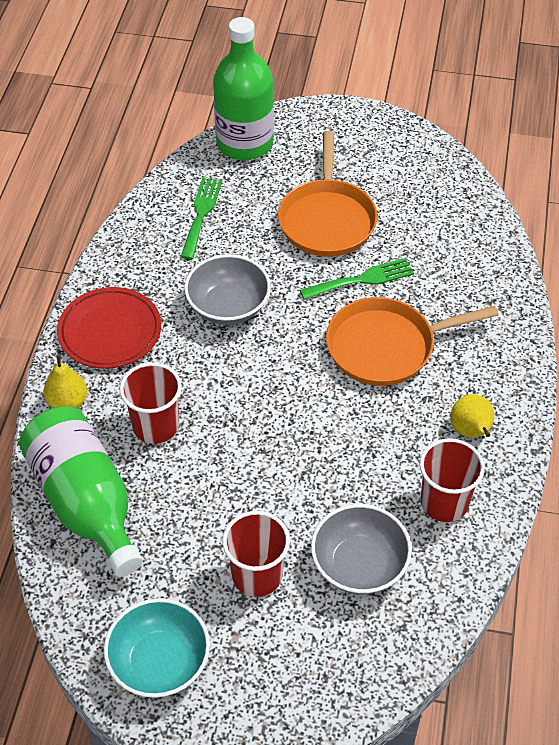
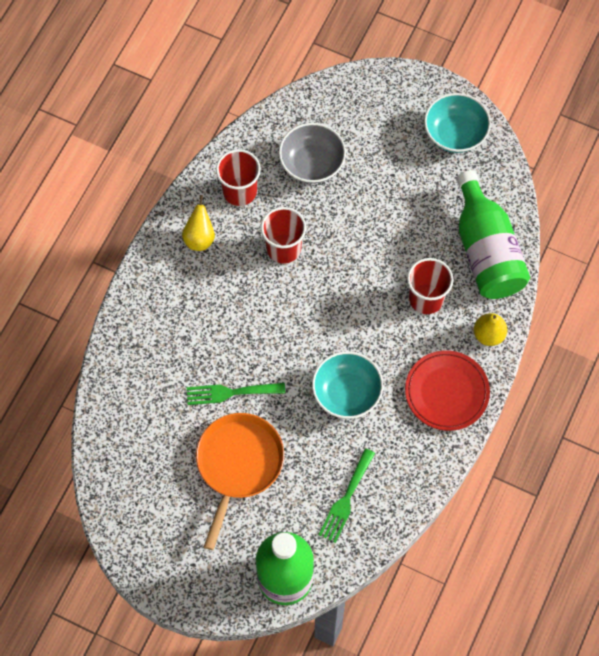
camera: 165 degrees left, 15 degrees up
grey bowl [184,254,271,325] -> turquoise bowl [312,351,383,419]
red cup [222,511,290,597] -> red cup moved to [261,207,306,264]
orange pan [326,297,499,386] -> none

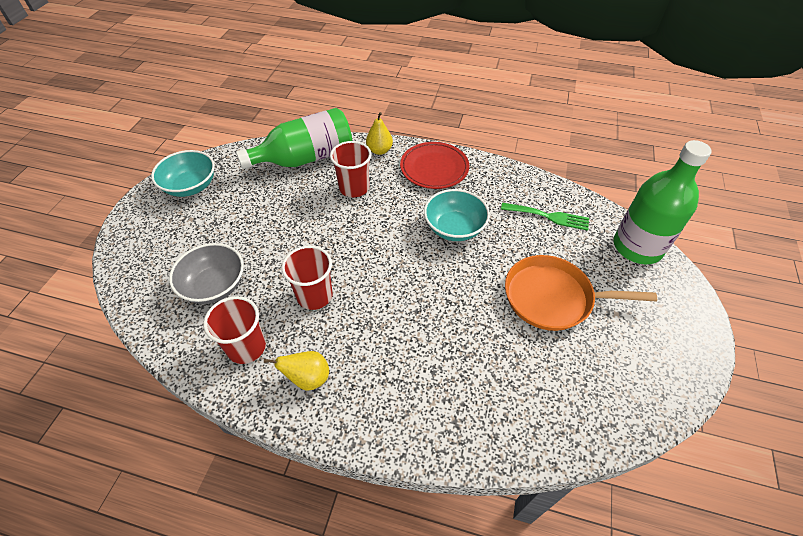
camera: 100 degrees left, 15 degrees down
green fork [187,383,285,405] -> none

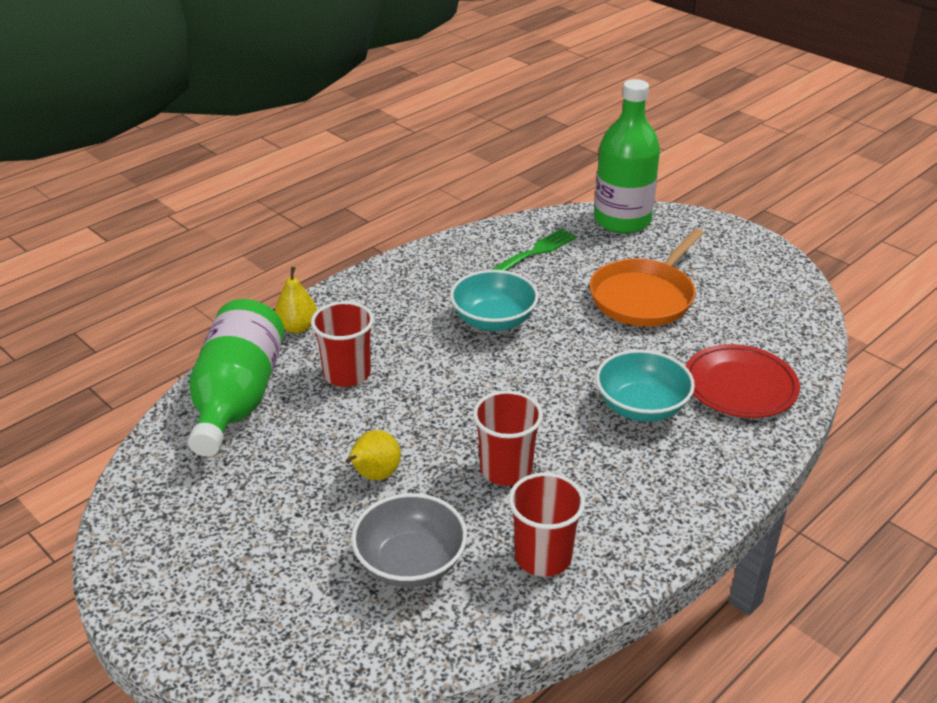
camera: 60 degrees left, 15 degrees down
turquoise bowl [151,150,215,197] -> turquoise bowl moved to [596,350,695,422]
yellow pear [264,351,329,391] -> yellow pear moved to [345,430,401,480]
red plate [400,142,469,189] -> red plate moved to [686,344,800,418]

